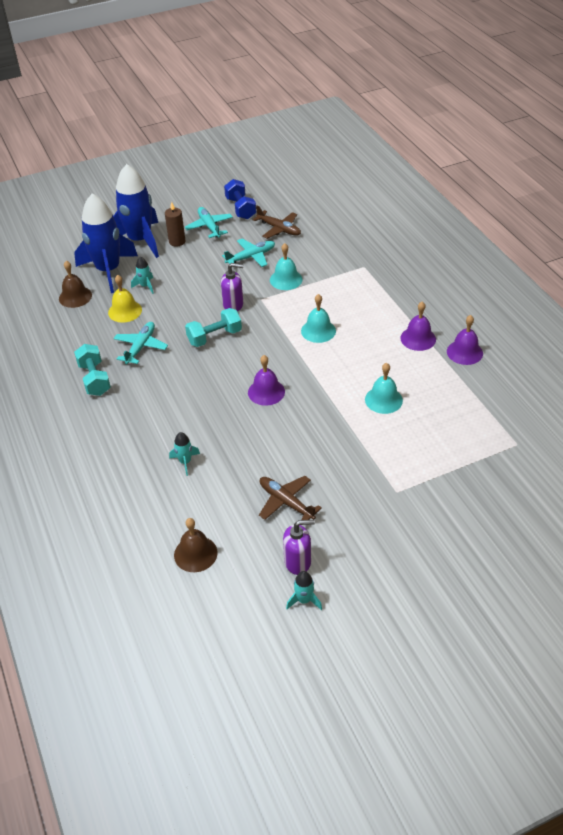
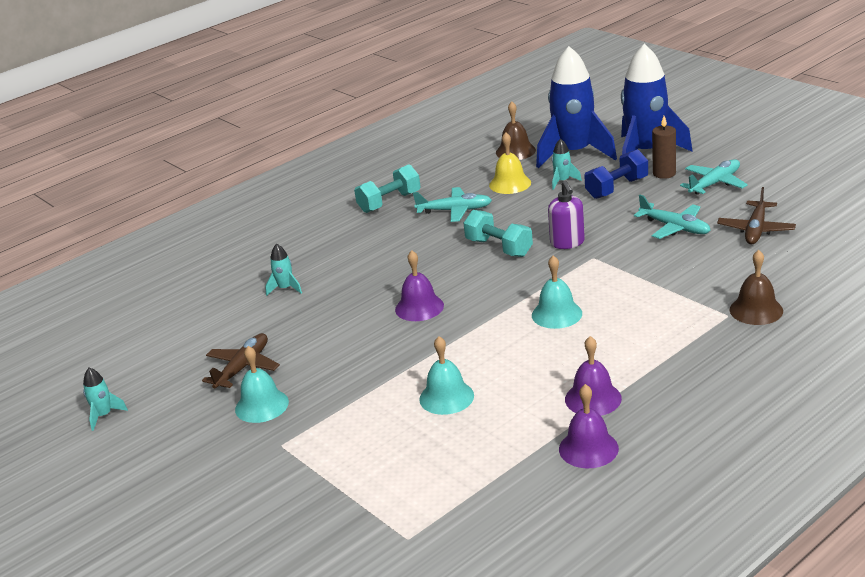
camera: 75 degrees right, 15 degrees down
brown bell [174,518,218,572] -> brown bell moved to [730,250,783,325]
blue dumbbell [224,179,256,219] -> blue dumbbell moved to [584,150,648,199]
turquoise bell [270,243,302,290] -> turquoise bell moved to [235,346,289,423]
purple soap dispenser [283,520,315,575] -> none

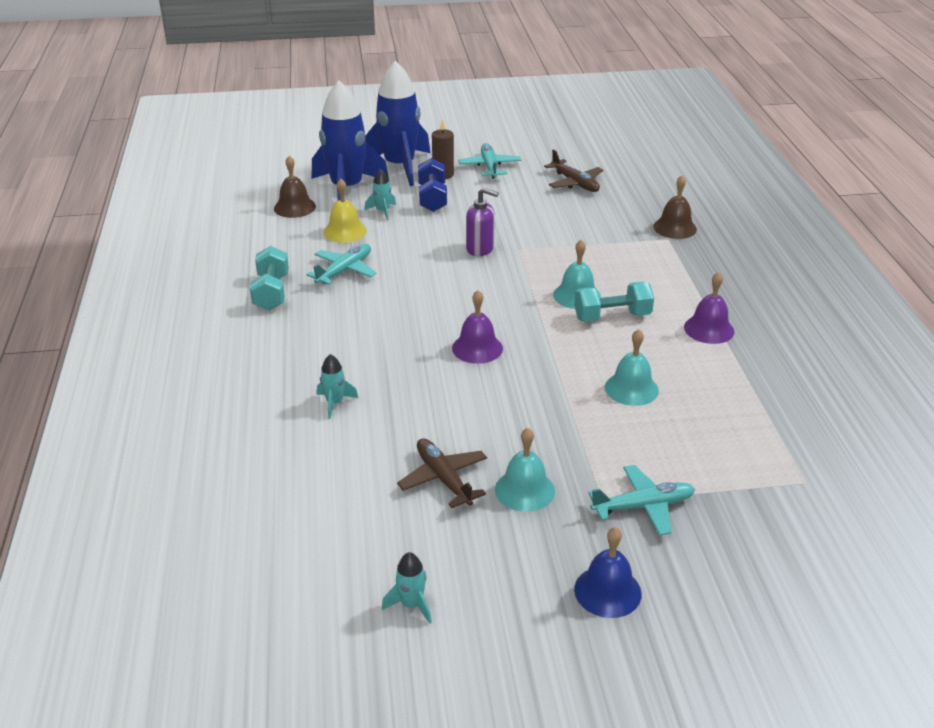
camera: 60 degrees left, 5 degrees up
turquoise dumbbell [464,210,533,257] -> turquoise dumbbell moved to [574,282,654,322]
purple bell [559,384,619,468] -> none
turquoise plane [634,195,711,239] -> turquoise plane moved to [588,465,695,535]
none -> blue bell [574,527,642,618]

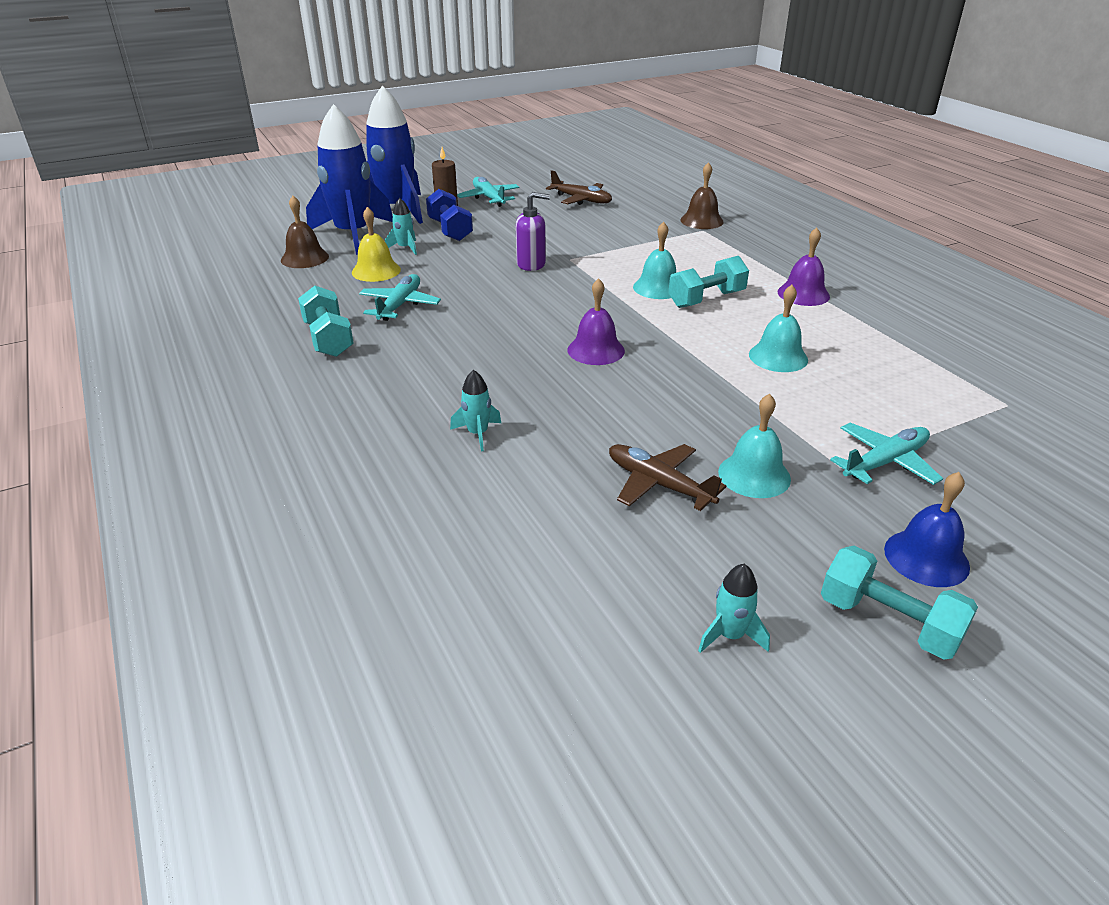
camera: 20 degrees left, 0 degrees up
none -> turquoise dumbbell [821,546,978,660]

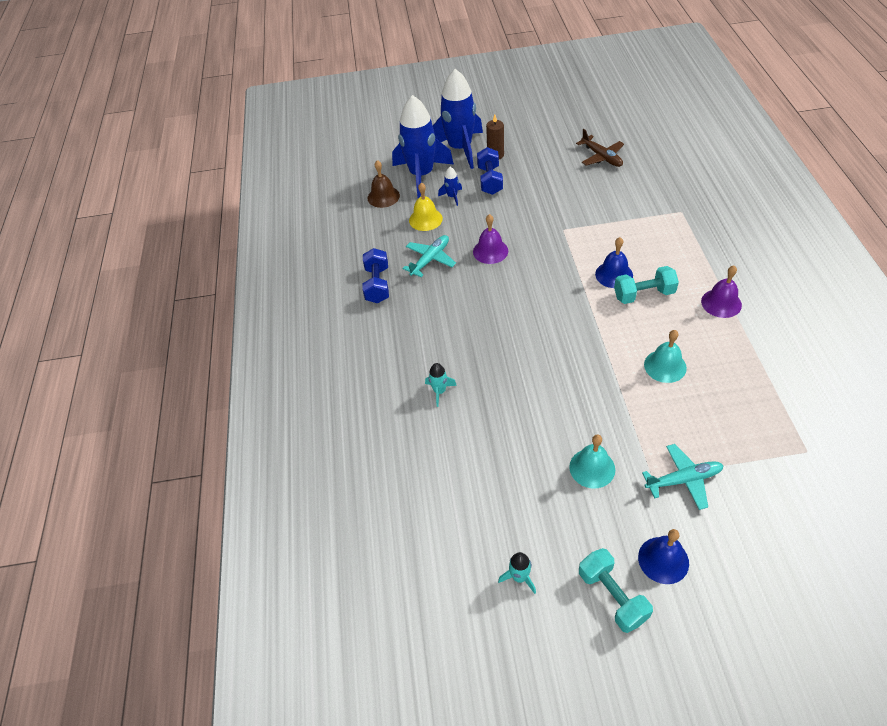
camera: 25 degrees right, 15 degrees up
turquoise dumbbell [298,286,354,357] -> blue dumbbell [363,248,389,303]
turquoise rocket [385,198,417,255] -> blue rocket [438,167,462,206]
turquoise plane [457,177,519,207] -> none
purple soap dispenser [516,192,550,271] -> none
purple bell [568,278,625,365] -> purple bell moved to [473,214,508,264]
brown plane [609,444,726,511] -> none
turquoise bell [633,222,676,299] -> blue bell [595,237,633,288]
brown bell [680,162,724,229] -> none

